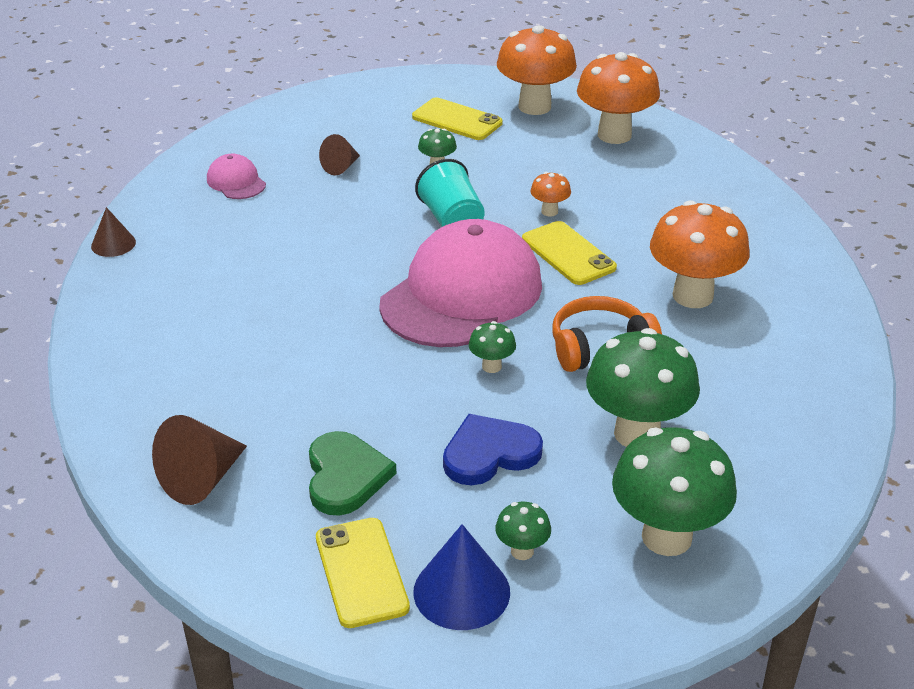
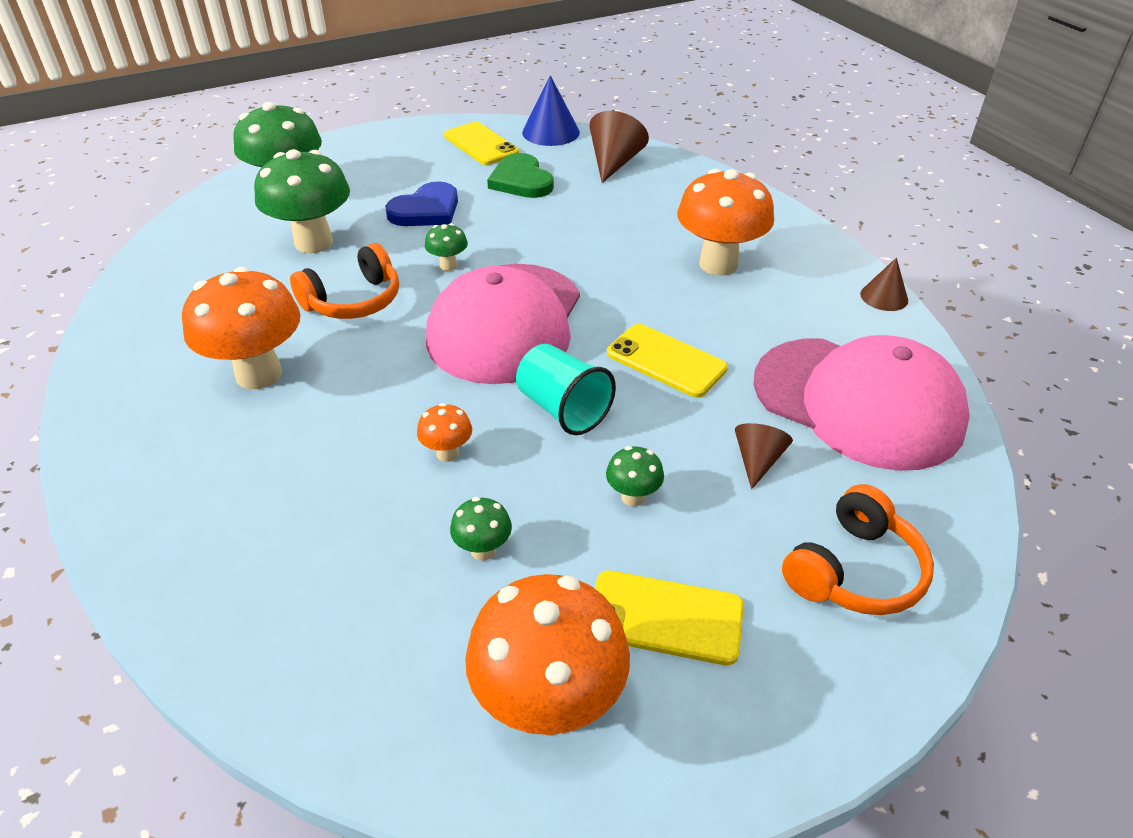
camera: 160 degrees right, 5 degrees up
pink cap [207,154,266,199] -> pink cap [753,335,970,471], size x2.35
blue cone [413,524,510,630] -> blue cone moved to [522,75,580,146]
green mushroom [495,502,551,560] -> green mushroom moved to [450,497,512,561]
yellow phone [522,221,617,285] -> yellow phone moved to [607,324,728,398]
orange mushroom [577,52,660,144] -> orange mushroom moved to [677,169,774,276]
none -> orange headphones [782,484,934,615]

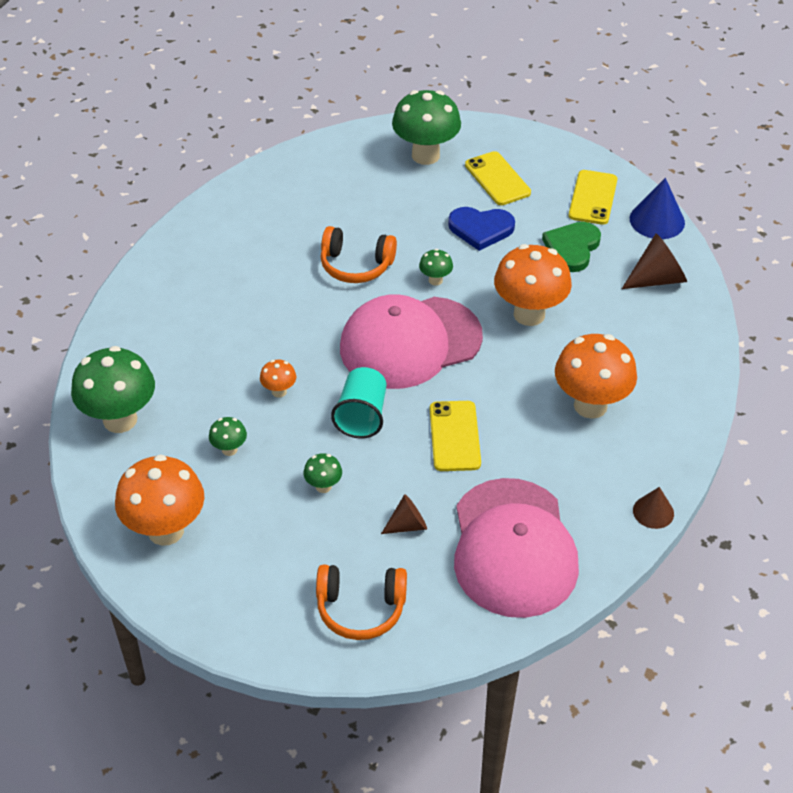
camera: 50 degrees right, 5 degrees up
orange mushroom [182,267,300,389] -> orange mushroom moved to [494,244,572,326]
green mushroom [254,149,350,253] -> green mushroom moved to [71,346,155,433]
yellow phone [594,570,744,666] -> yellow phone moved to [465,151,531,205]

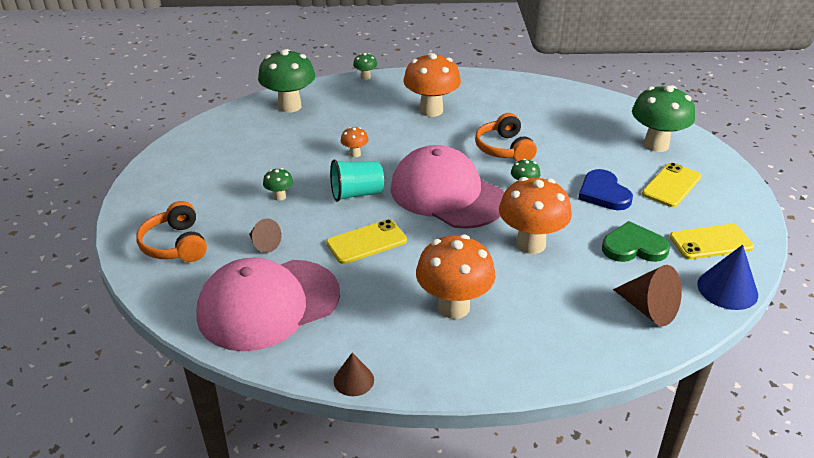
camera: 65 degrees right, 10 degrees down
orange mushroom [115,455,205,546] -> orange mushroom moved to [403,53,461,117]
green mushroom [209,417,247,456] -> green mushroom moved to [353,53,377,80]

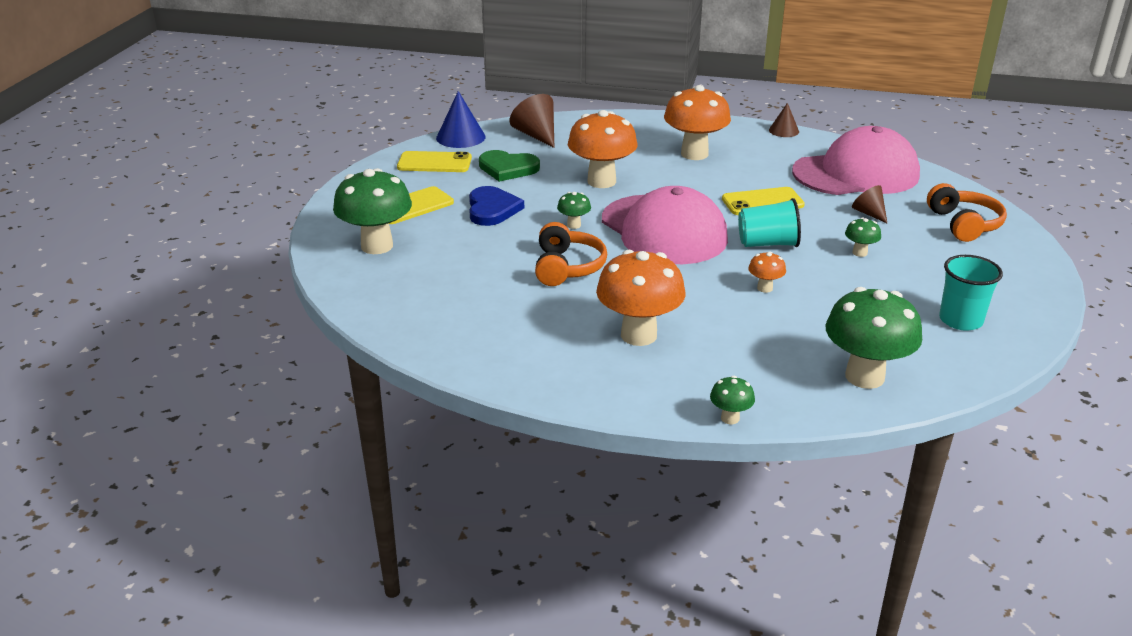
camera: 165 degrees left, 5 degrees down
none -> turquoise cup [939,255,1003,331]

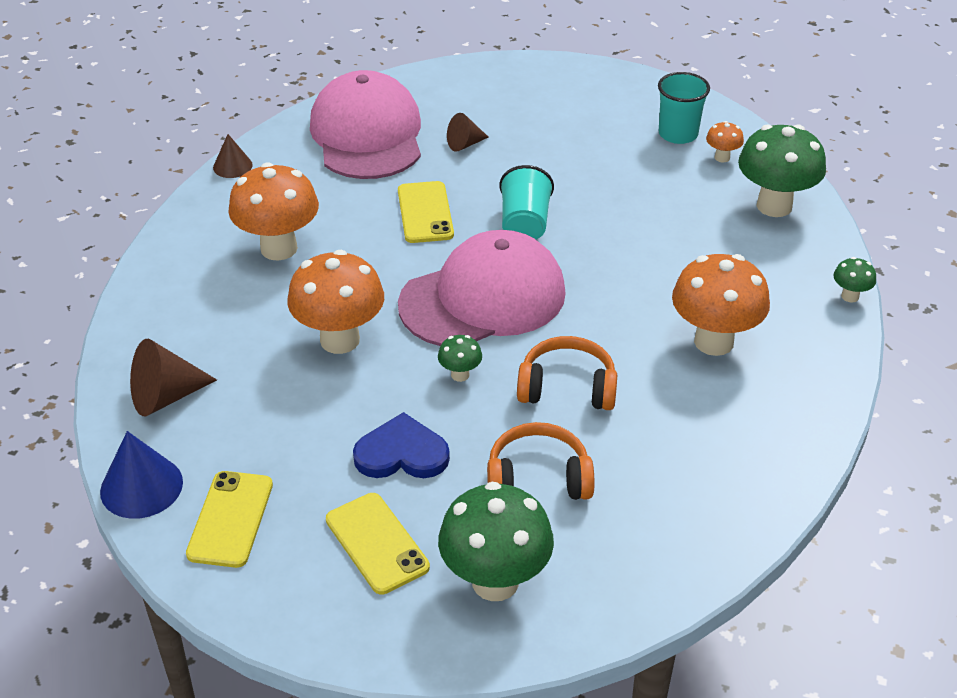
camera: 85 degrees left, 10 degrees up
green heart [479,150,540,182] -> none
orange mushroom [748,251,786,293] -> orange mushroom moved to [706,121,744,162]
green mushroom [845,217,881,257] -> none
orange headphones [927,183,1007,242] -> orange headphones moved to [487,422,594,500]

